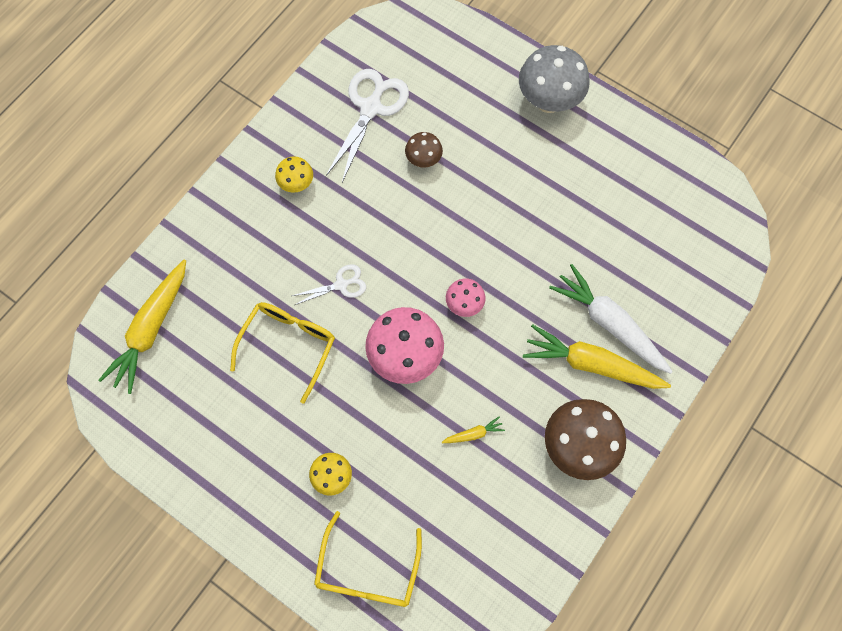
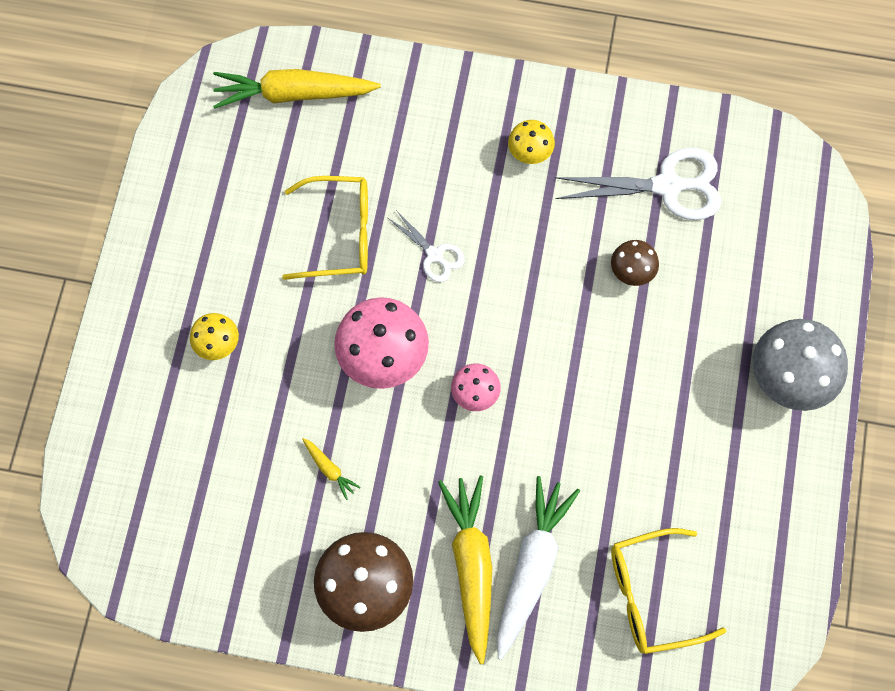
camera: 65 degrees right, 0 degrees up
yellow glasses [314,511,422,607] -> yellow glasses moved to [611,528,726,654]

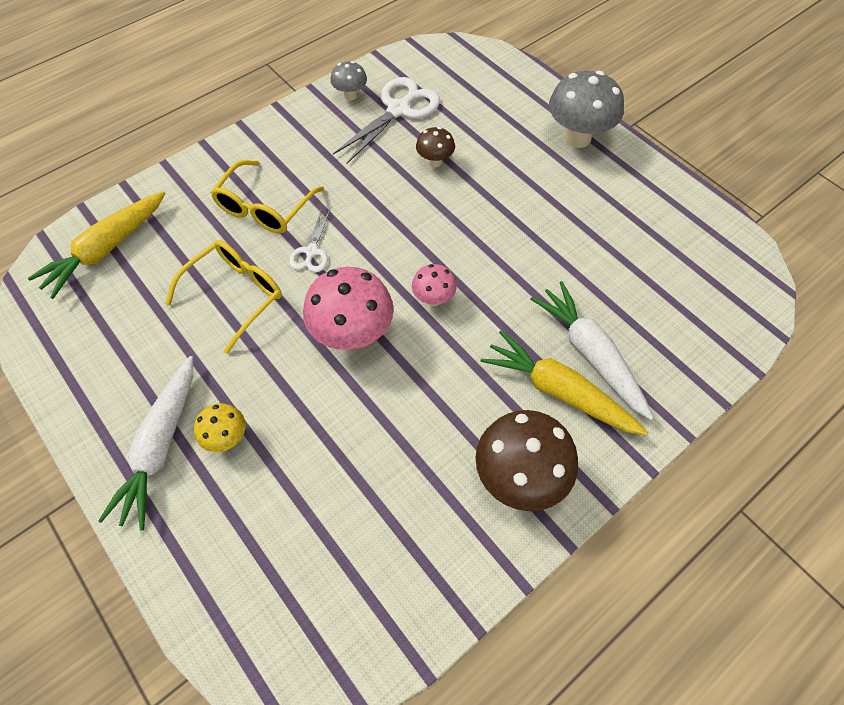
camera: 50 degrees left, 10 degrees down
yellow carrot [302,438,360,500] -> none
white scissors [388,210,465,282] -> white scissors turned 105 degrees clockwise [289,209,330,273]
yellow mushroom [508,120,555,164] -> none
yellow glasses [611,528,726,654] -> yellow glasses moved to [210,160,324,233]
none -> white carrot [98,356,193,531]
none -> grey mushroom [330,61,367,101]

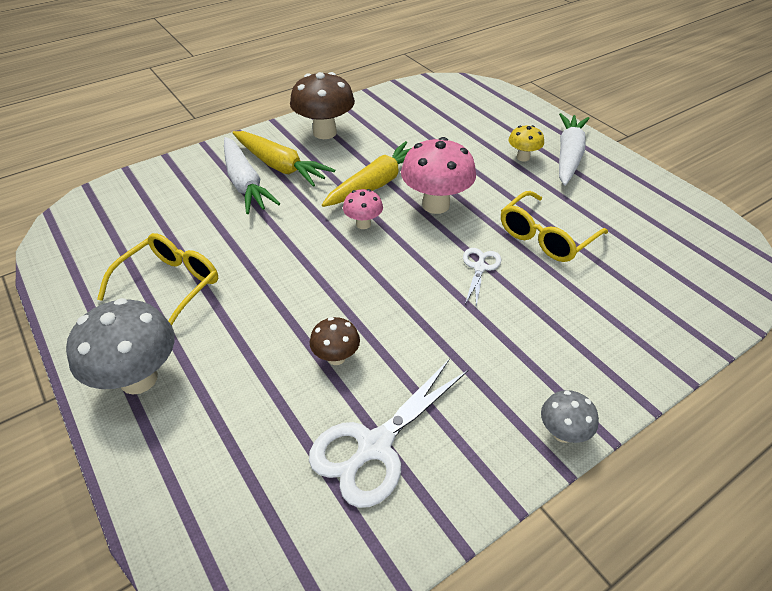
camera: 175 degrees left, 15 degrees down
yellow carrot [28,191,165,299] -> yellow carrot moved to [322,141,411,207]
yellow glasses [210,160,324,233] -> yellow glasses moved to [97,233,218,325]
grey mushroom [330,61,367,101] -> grey mushroom moved to [541,390,599,443]

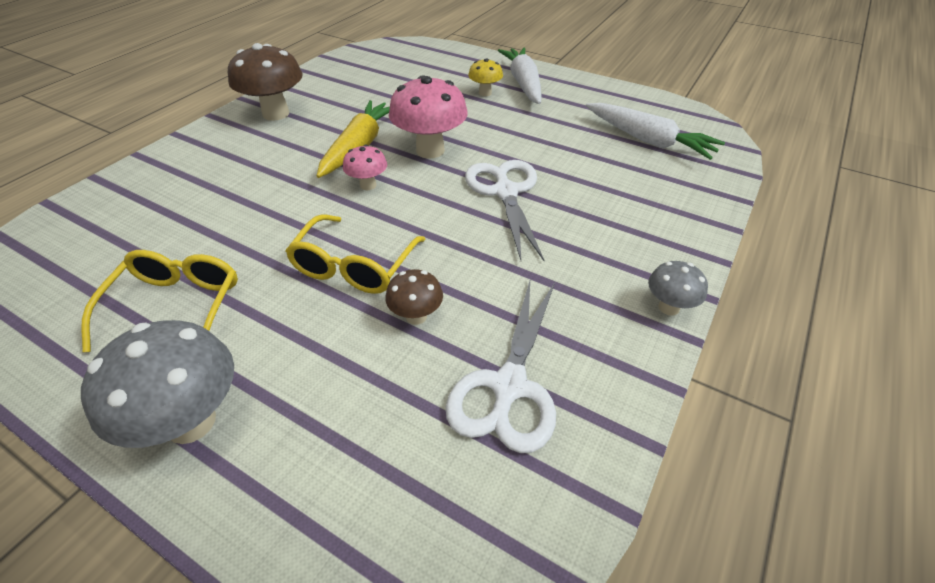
camera: 25 degrees left, 0 degrees up
white carrot [224,137,280,214] -> white carrot moved to [586,103,725,160]
yellow carrot [232,131,335,187] -> none
white scissors [463,248,501,307] -> white scissors [465,160,544,261], size x1.85
yellow glasses [501,191,608,262] -> yellow glasses moved to [286,214,426,294]

